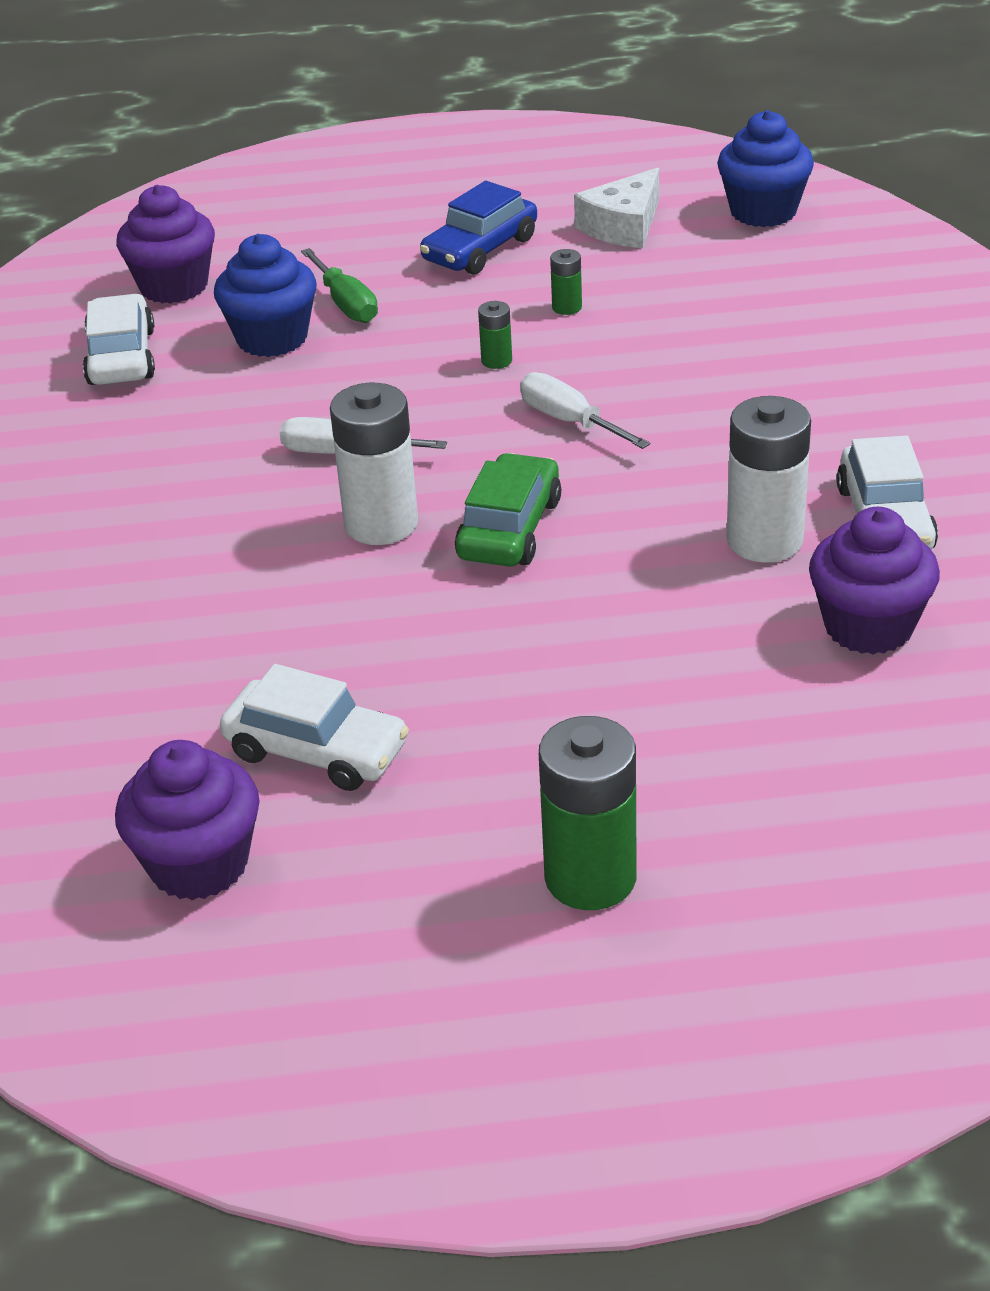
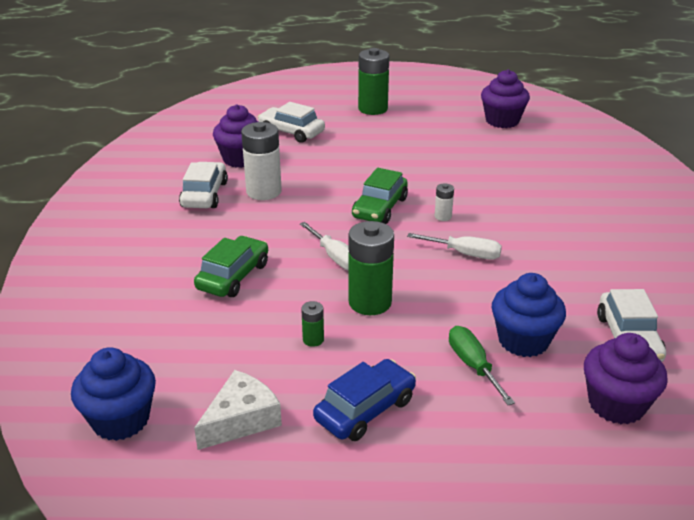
camera: 175 degrees left, 5 degrees down
white car [220,664,409,791] -> white car moved to [258,102,325,143]
white battery [330,383,418,545] -> white battery [435,183,454,221], size x0.47
green battery [478,301,512,369] -> green battery [349,221,394,315], size x2.15
none -> green car [194,236,268,297]

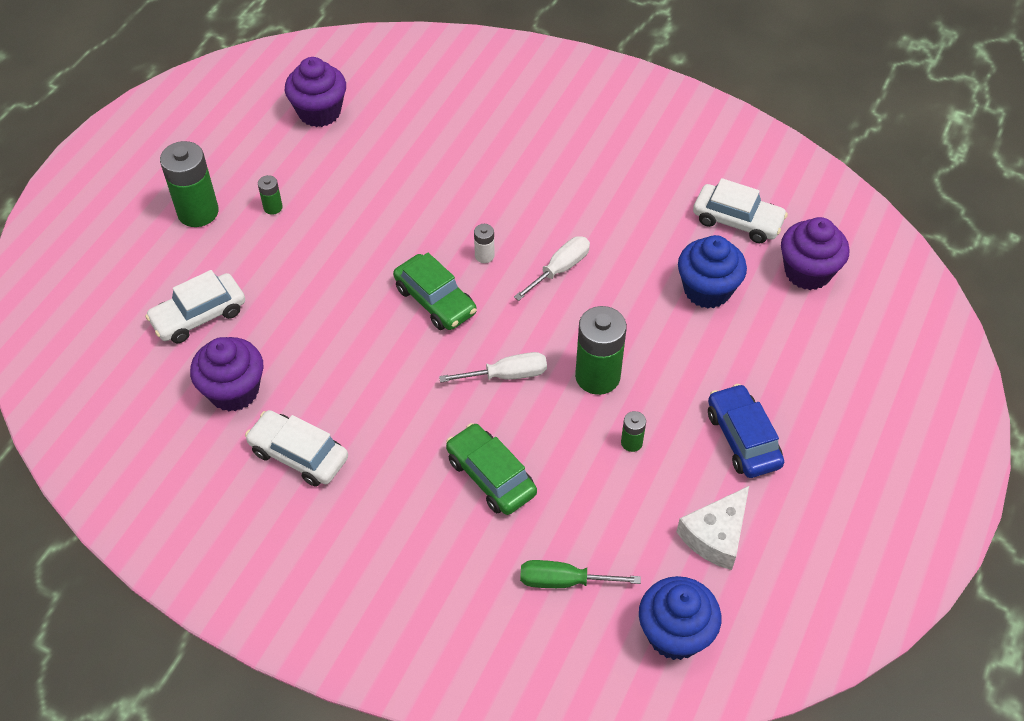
camera: 65 degrees left, 20 degrees up
white cheese [194,370,282,450] -> white cheese turned 120 degrees counterclockwise [677,486,749,570]
white battery [241,122,282,200] -> none
green screwdriver [449,326,515,405] -> green screwdriver moved to [520,560,641,588]
none -> green battery [258,175,283,215]

